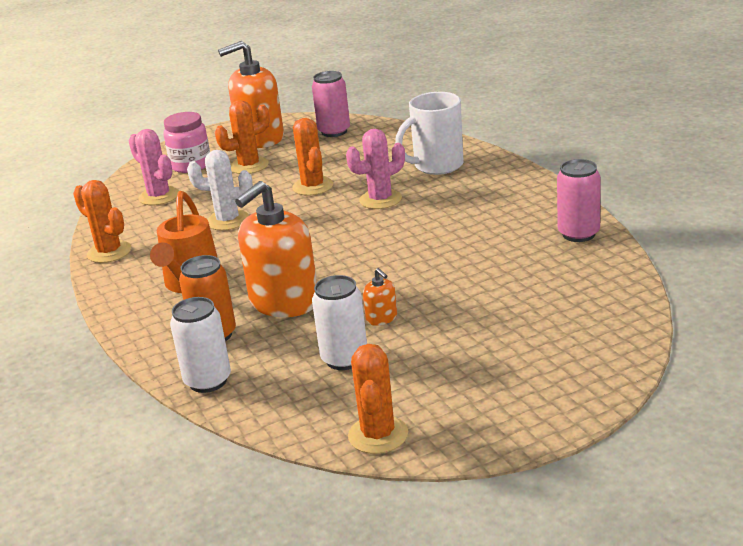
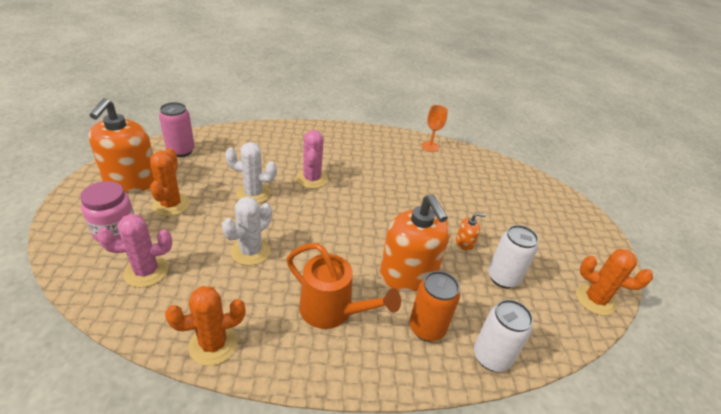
camera: 70 degrees left, 10 degrees up
orange cactus [292,118,333,196] -> white cactus [225,142,277,204]
white mug [395,92,464,175] -> none
pink can [557,159,601,242] -> orange goblet [421,105,448,152]

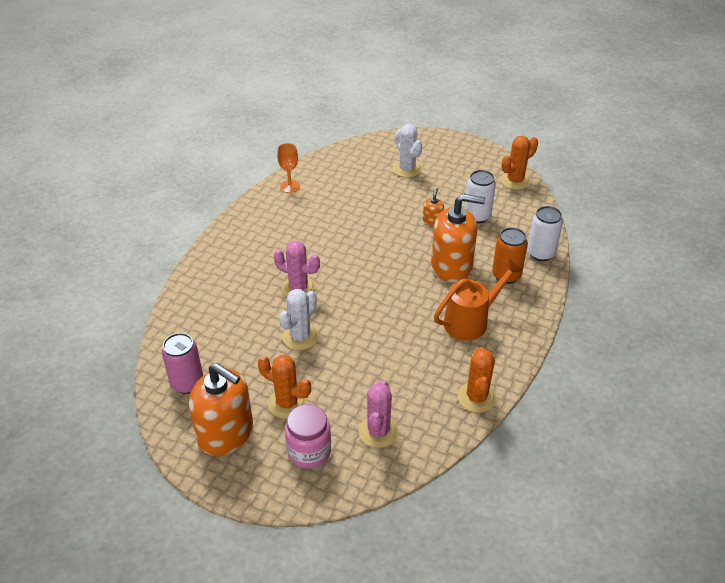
camera: 60 degrees left, 5 degrees up
white cactus [222,196,272,265] -> white cactus moved to [393,124,422,178]

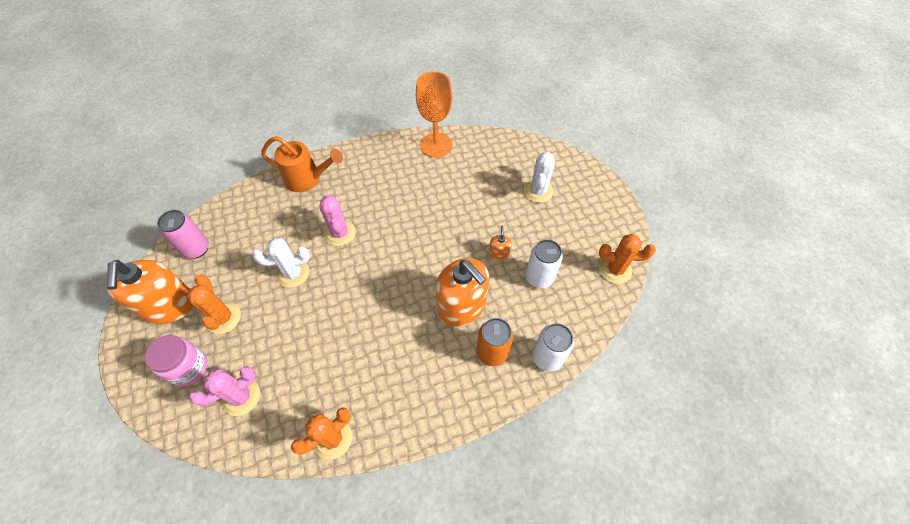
camera: 45 degrees right, 15 degrees up
orange goblet [277,143,300,193] -> orange goblet [416,71,453,158], size x1.77
orange soap dispenser [423,188,444,226] -> orange soap dispenser turned 60 degrees counterclockwise [489,225,512,260]
orange watering can [434,260,523,341] -> orange watering can moved to [261,136,343,192]

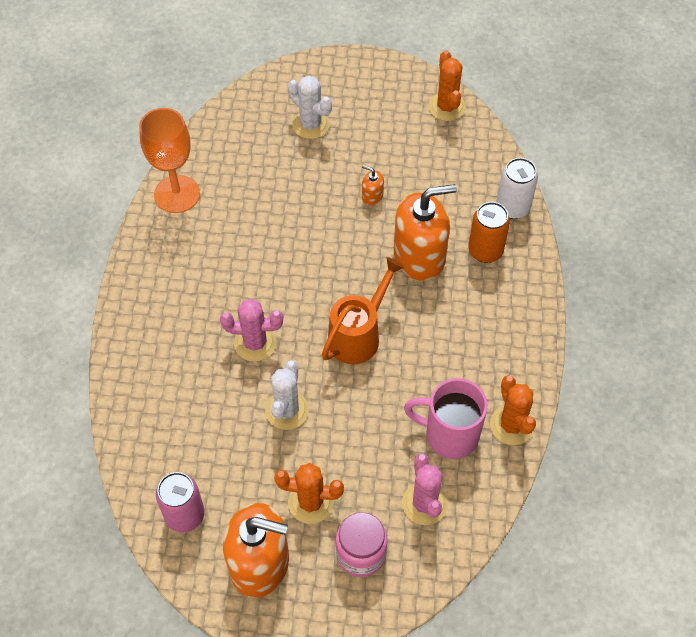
camera: 65 degrees left, 0 degrees up
orange watering can [261,136,343,192] -> orange watering can moved to [322,257,405,364]
white can [526,239,563,288] -> none
orange cactus [599,234,656,284] -> orange cactus turned 45 degrees counterclockwise [428,50,466,121]
none -> pink mug [404,378,488,459]

